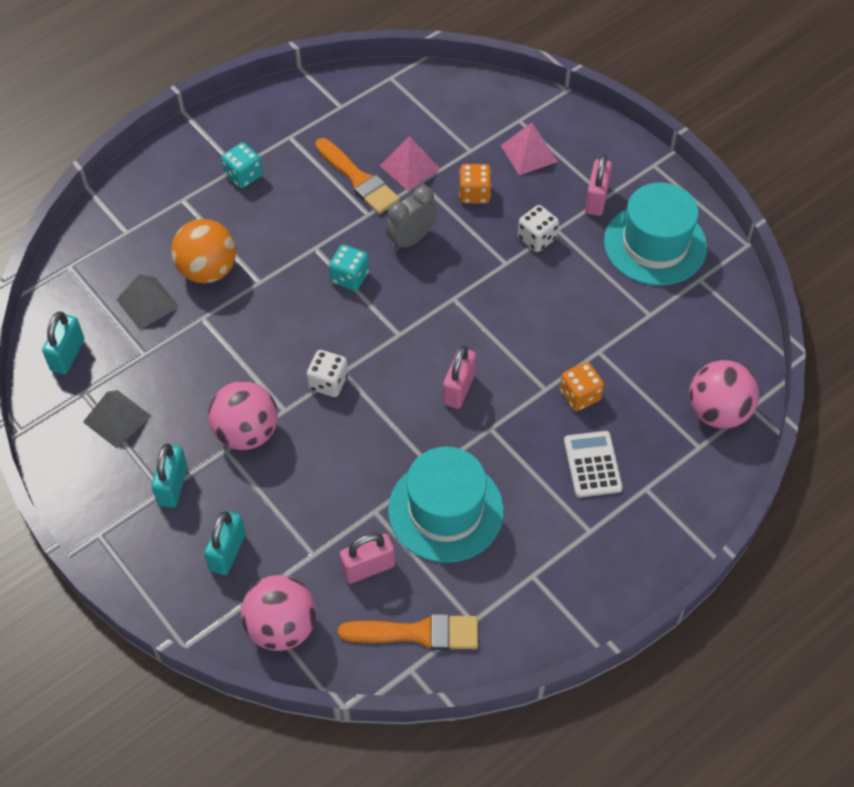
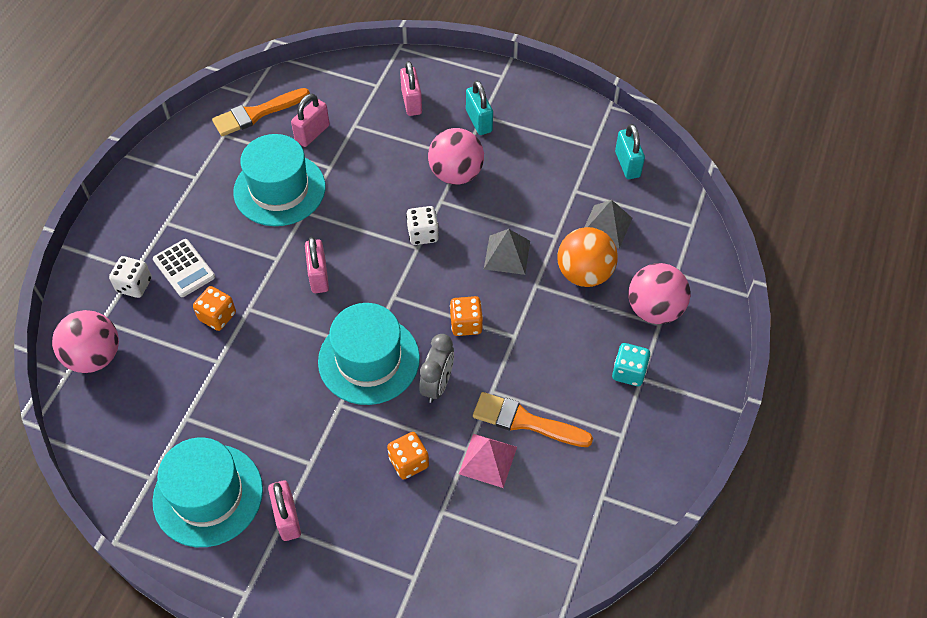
camera: 150 degrees right, 0 degrees up
grey pyramid [83,390,151,448] -> grey pyramid moved to [484,229,530,275]
turquoise padlock [204,510,246,575] -> pink padlock [400,61,422,116]
pink ball [241,575,316,651] -> pink ball moved to [628,263,690,324]
turquoise dice [329,244,369,291] -> orange dice [450,296,483,336]
pink pyramid [501,122,558,175] -> none
white dice [518,205,559,252] -> white dice moved to [109,256,152,298]
none -> turquoise hat [318,303,420,405]

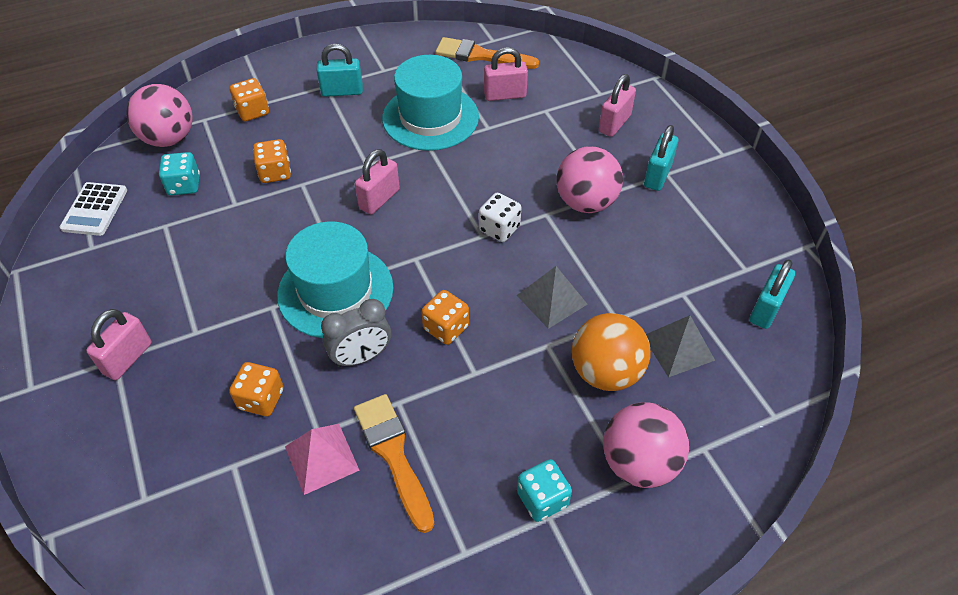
camera: 45 degrees right, 5 degrees down
white dice [109,256,152,298] -> orange dice [230,78,269,121]
white calculator [153,239,215,297] -> white calculator moved to [60,182,127,236]
turquoise hat [153,437,263,547] -> none
none -> turquoise dice [159,152,200,195]
none -> turquoise padlock [316,44,363,97]

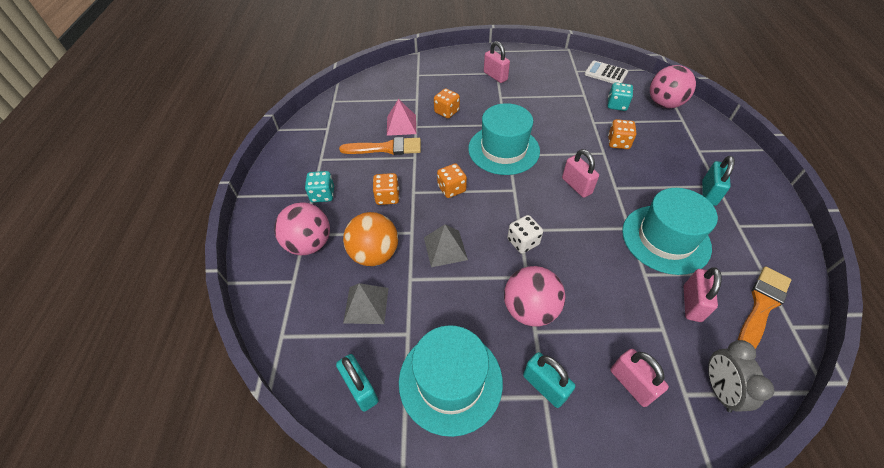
camera: 115 degrees right, 0 degrees up
orange dice [230,78,269,121] -> orange dice moved to [373,173,399,205]
grey clock [321,299,391,367] -> grey clock moved to [708,340,774,413]
none -> turquoise hat [399,325,503,437]

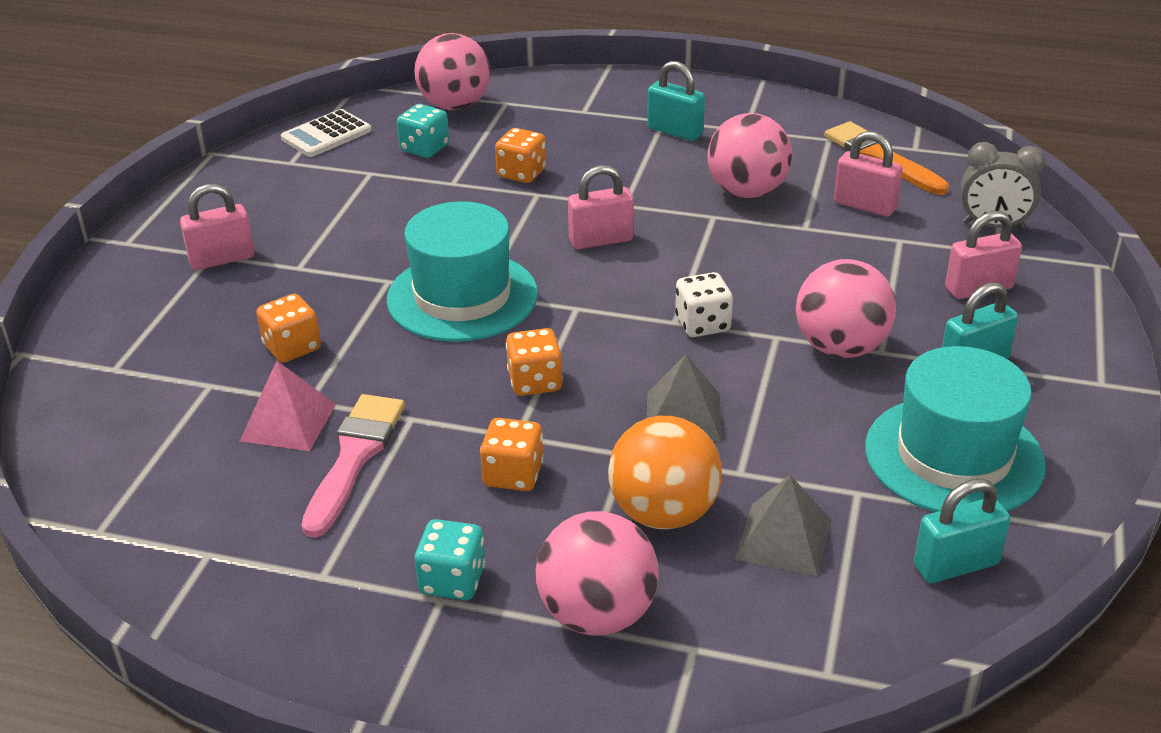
camera: 75 degrees left, 15 degrees down
orange brush [339,137,421,155] -> pink brush [301,394,405,538]
turquoise hat [622,188,718,275] -> pink ball [707,113,792,198]

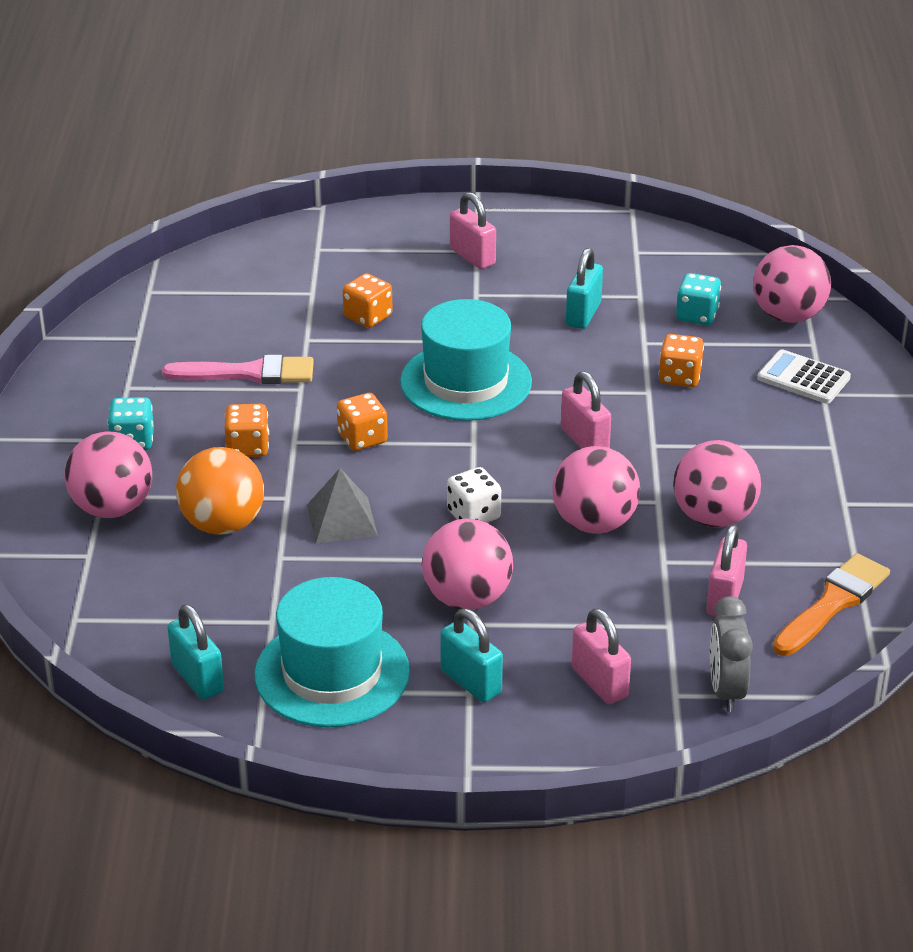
camera: 75 degrees right, 0 degrees up
pink pyramid [240,361,336,451] -> none
white calculator [281,109,372,157] -> white calculator moved to [757,349,851,404]
turquoise padlock [647,61,705,141] -> turquoise padlock moved to [566,248,603,329]
grey pyramid [735,475,831,576] -> none
none -> pink ball [552,446,640,534]

